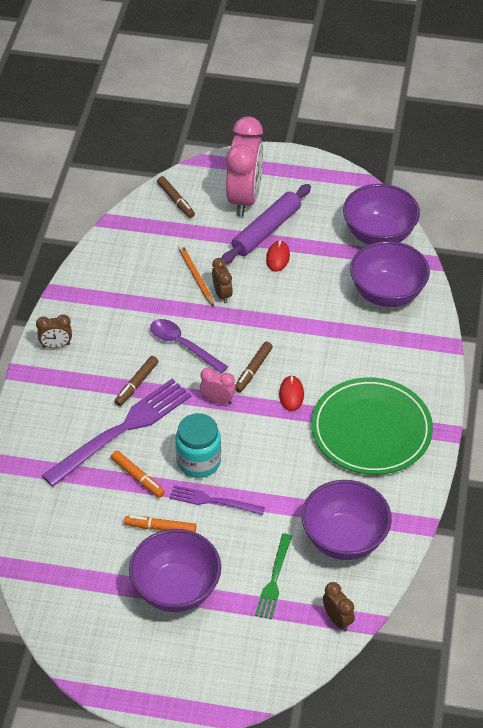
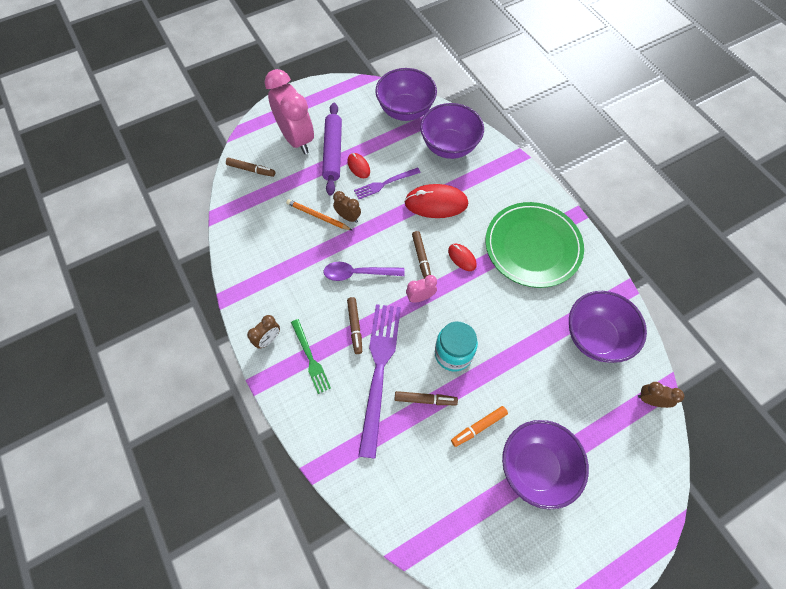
camera: 40 degrees left, 15 degrees up
orange marker [111,450,165,498] -> brown marker [395,391,458,405]
purple fork [170,485,265,515] -> purple fork moved to [354,167,421,199]
green fork [255,533,292,619] -> green fork moved to [291,319,331,394]
none -> red mouse [404,184,468,218]

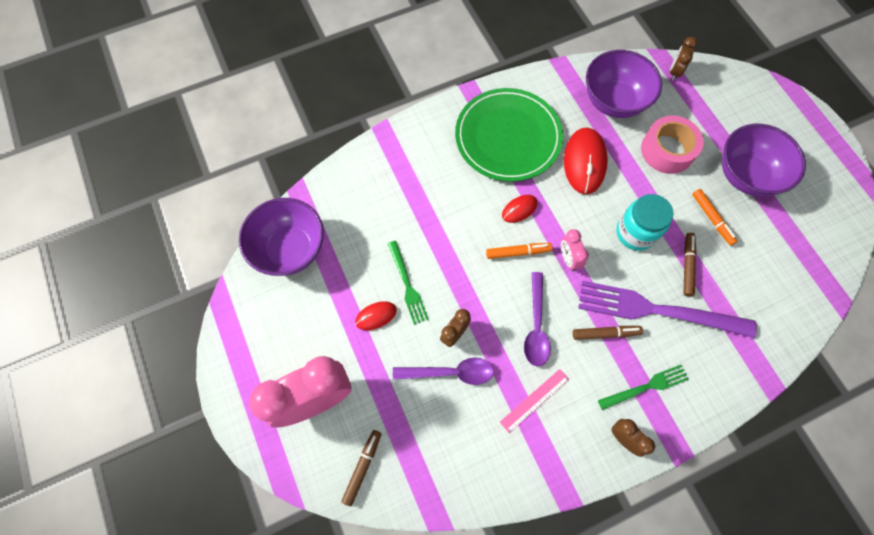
camera: 85 degrees left, 5 degrees up
orange pencil [286,199,352,230] -> purple spoon [393,358,494,385]
purple rolling pin [322,103,342,196] -> none
purple fork [354,167,421,199] -> green fork [388,241,429,325]
red mouse [404,184,468,218] -> red mouse moved to [564,127,608,194]
brown marker [412,231,431,279] -> orange marker [486,243,552,259]
purple bowl [420,103,484,159] -> none
none -> pink ruler [500,369,569,433]
none -> pink tape [641,116,704,174]

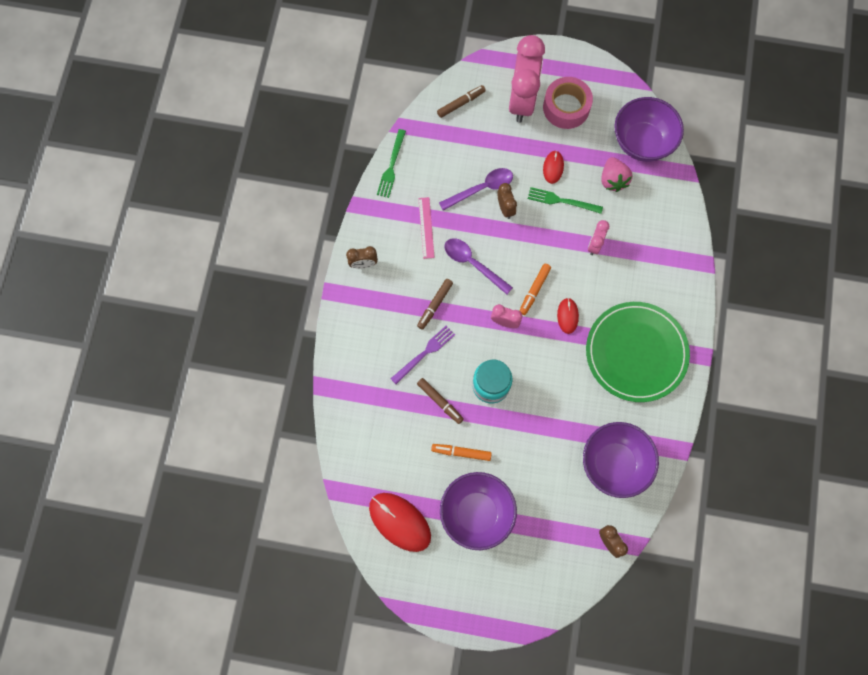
camera: 125 degrees right, 5 degrees up
brown marker [341,430,382,506] -> brown marker turned 90 degrees counterclockwise [437,85,486,118]
purple spoon [393,358,494,385] -> purple spoon turned 150 degrees counterclockwise [439,168,513,211]
red mouse [564,127,608,194] -> red mouse moved to [369,493,431,552]
purple fork [578,281,757,338] -> purple fork [391,326,455,384], size x0.53
green fork [598,365,689,410] -> green fork moved to [377,129,406,198]
pink tape [641,116,704,174] -> pink tape moved to [543,77,593,129]
none -> pink clock [588,220,609,255]
none -> pink strawberry [601,157,632,192]

